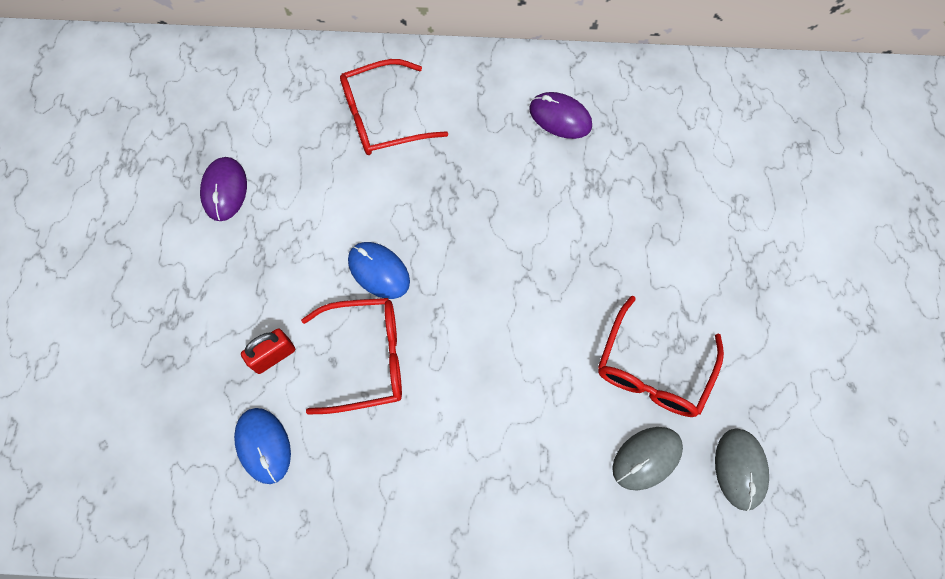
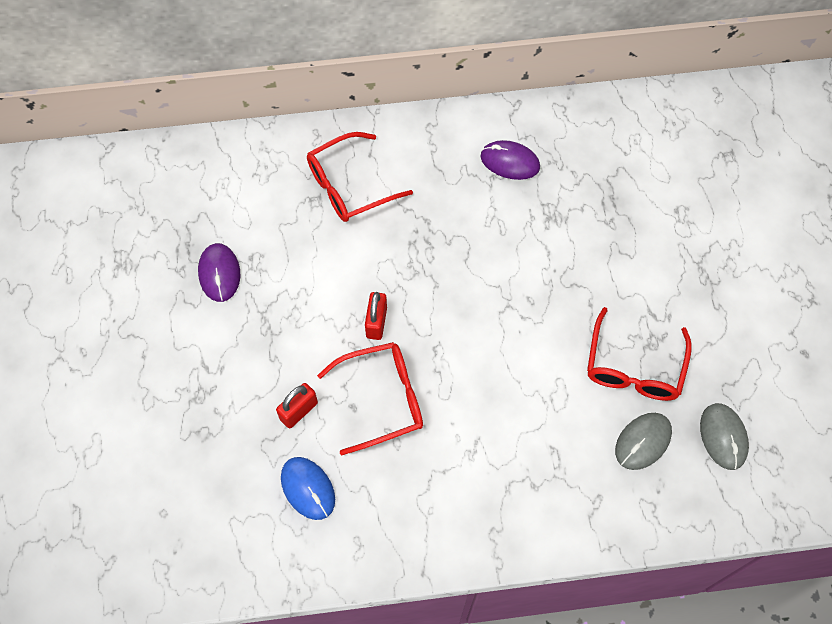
camera: 10 degrees left, 5 degrees down
blue mouse [348,242,410,299] -> red padlock [365,292,387,340]

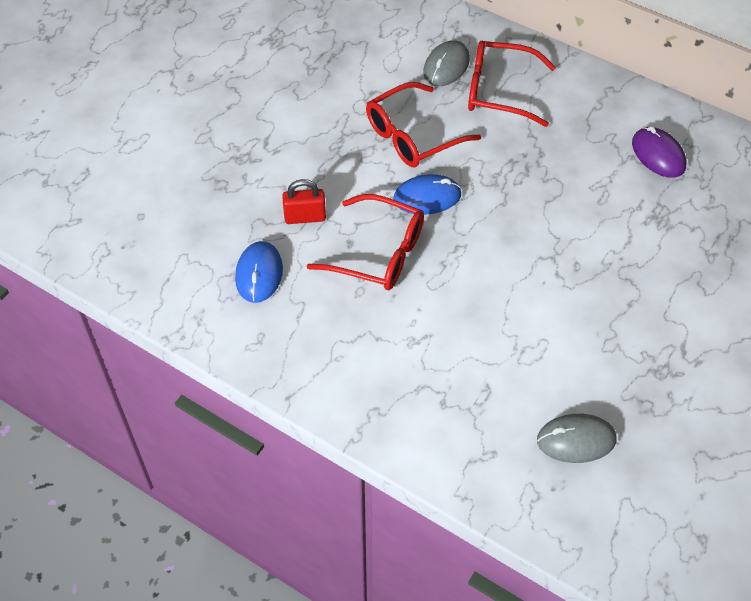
camera: 40 degrees right, 10 degrees down
purple mouse [198,243,240,302] -> none
red padlock [365,292,387,340] -> blue mouse [393,174,462,215]
red glasses [587,307,692,401] -> red glasses moved to [366,82,481,167]
grey mouse [700,403,749,470] -> grey mouse moved to [423,40,470,86]

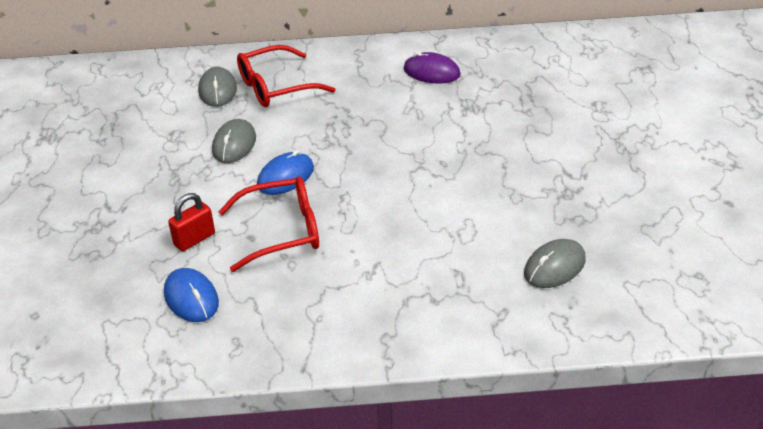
camera: 35 degrees left, 15 degrees down
red glasses [366,82,481,167] -> grey mouse [212,119,256,163]

